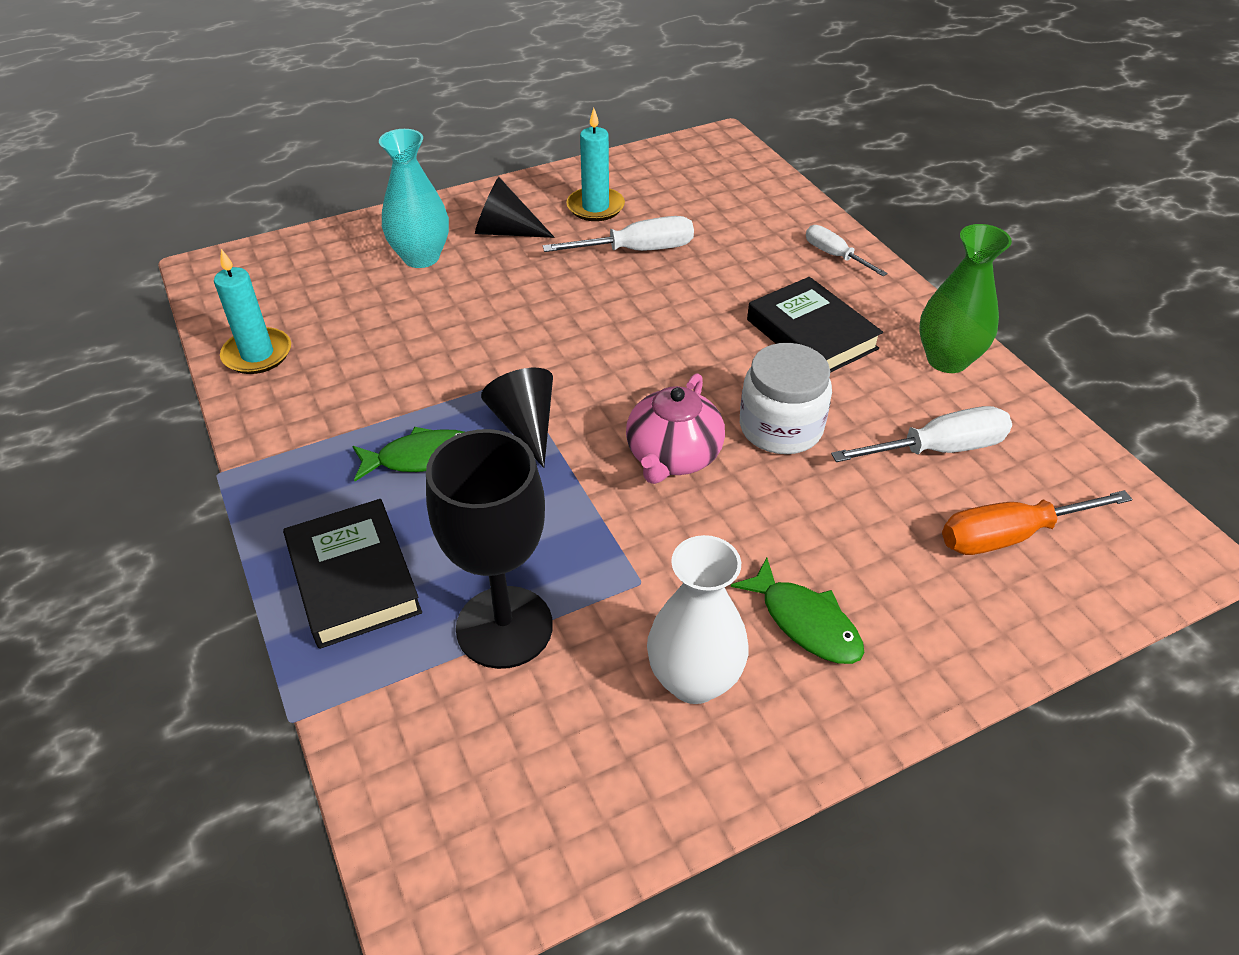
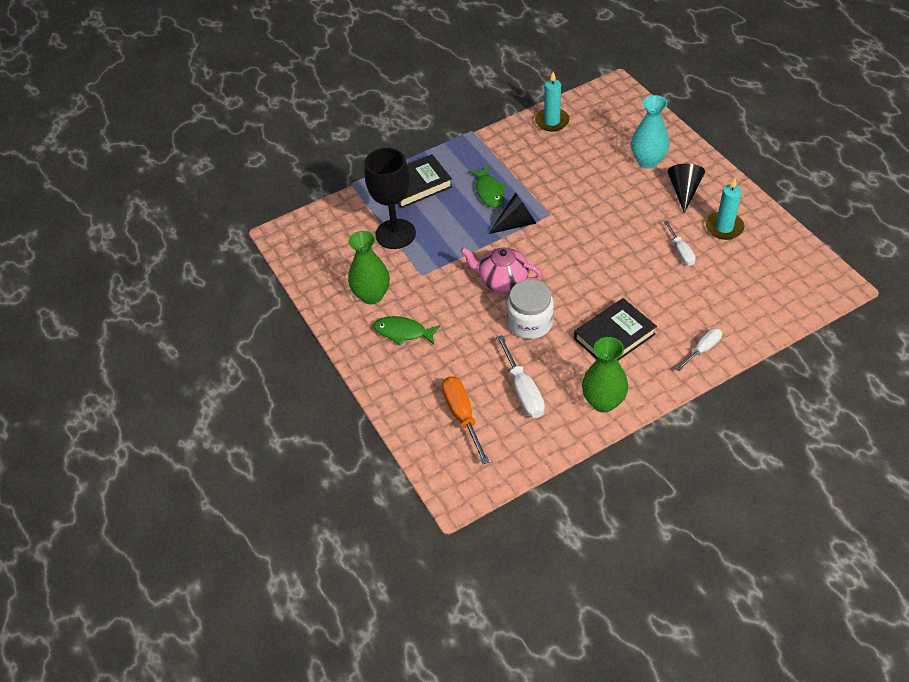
camera: 90 degrees right, 5 degrees up
white screwdriver [543,216,694,252] -> white screwdriver [664,221,696,266], size x0.65
white vase [647,535,749,704] -> green vase [348,231,390,304]
green fish [731,558,864,664] -> green fish turned 60 degrees clockwise [374,316,440,346]

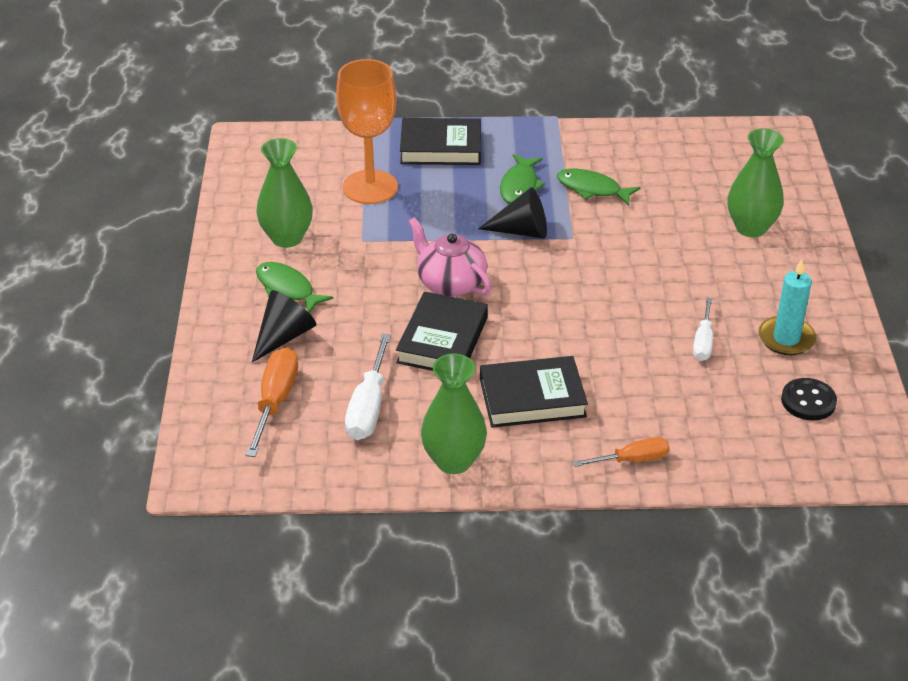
camera: 25 degrees right, 10 degrees down
black goblet [364,148,416,249] -> orange goblet [336,59,398,204]
white jar [507,280,554,339] -> black book [396,292,488,371]
turquoise candle [535,71,569,132] -> none
turquoise vase [631,95,669,168] -> green vase [728,128,784,237]
black cone [667,164,705,213] -> black cone moved to [252,290,316,363]
white screwdriver [676,328,722,371] -> orange screwdriver [573,437,670,467]
none -> green fish [557,169,641,205]
none -> black button [781,378,837,420]

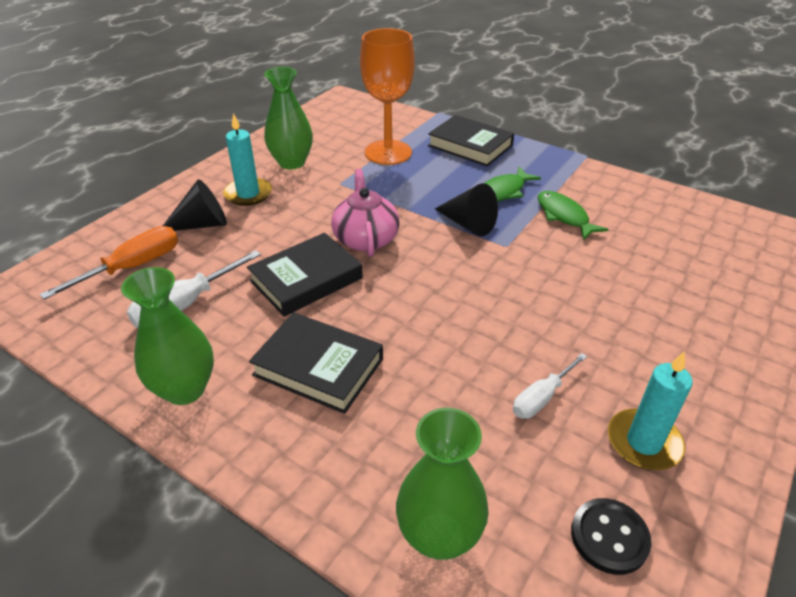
camera: 35 degrees right, 0 degrees up
green fish [256,262,333,313] -> turquoise candle [223,113,272,206]
orange screwdriver [573,437,670,467] -> none
green vase [728,128,784,237] -> green vase moved to [396,408,489,560]

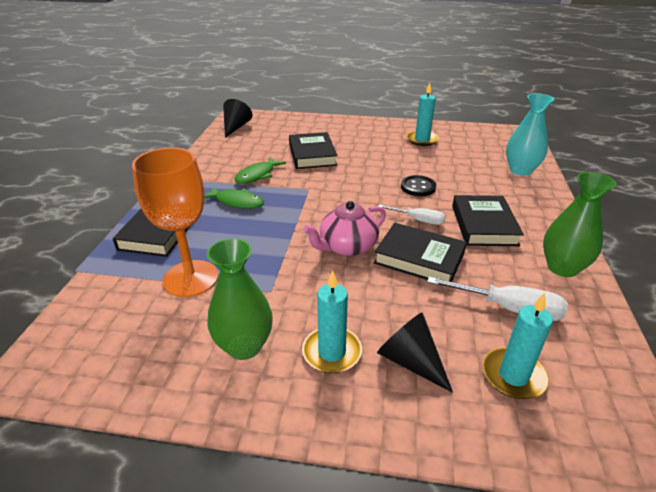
camera: 115 degrees left, 5 degrees down
orange screwdriver [40,226,178,300] -> turquoise candle [483,293,553,399]
green vase [396,408,489,560] -> turquoise vase [506,93,555,176]
black cone [435,183,498,236] -> black cone moved to [223,99,252,138]
white screwdriver [513,353,587,419] -> white screwdriver moved to [378,204,445,225]
black button [571,498,652,575] -> black button moved to [401,175,436,196]
none -> black book [289,132,338,169]

